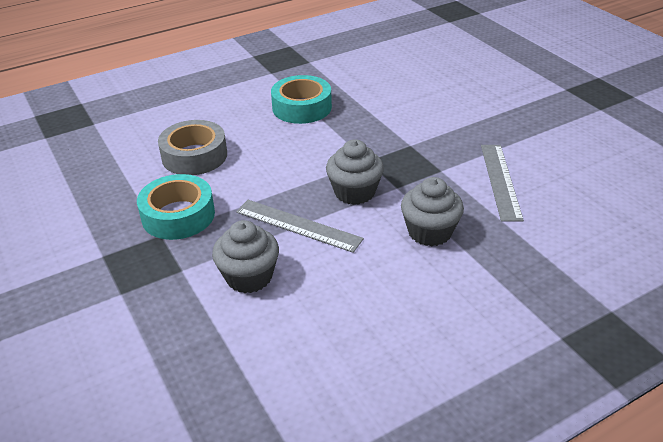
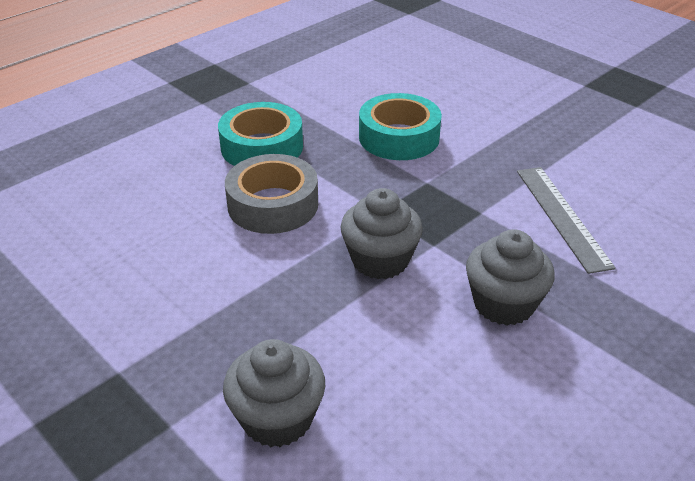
camera: 15 degrees left, 0 degrees up
turquoise tape [137,174,215,240] -> turquoise tape moved to [359,93,442,160]
grey tape [158,120,227,175] -> grey tape moved to [225,154,318,234]
grey ruler [236,200,364,253] -> none

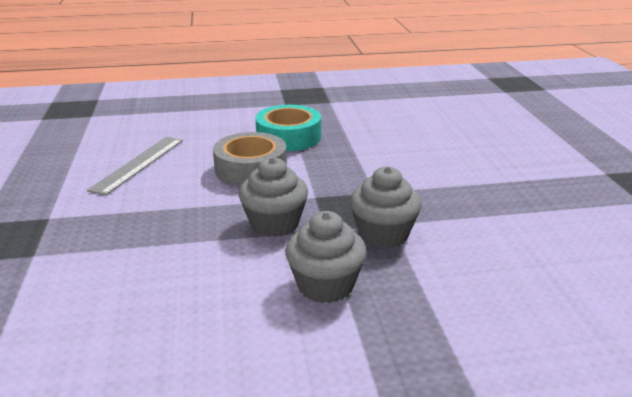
camera: 35 degrees right, 10 degrees down
grey cupcake [223,339,325,447] -> grey cupcake moved to [350,166,422,248]
turquoise tape [359,93,442,160] -> none
grey ruler [517,167,616,274] -> grey ruler moved to [87,137,183,196]

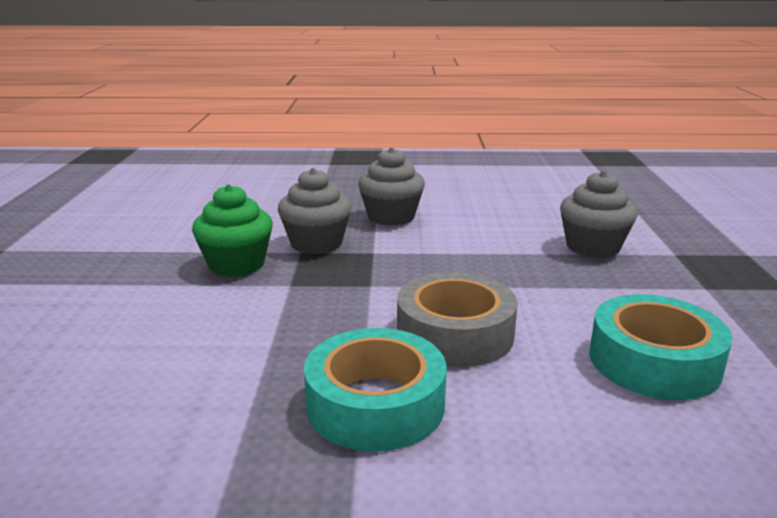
camera: 170 degrees left, 5 degrees down
grey ruler [87,137,183,196] -> turquoise tape [589,294,732,400]
grey cupcake [239,157,308,237] -> grey cupcake moved to [560,171,638,258]
none -> green cupcake [192,184,273,277]

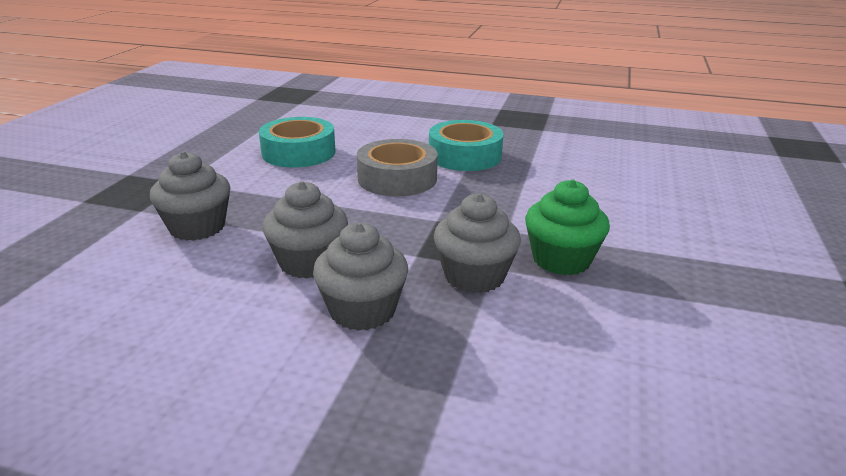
camera: 165 degrees left, 5 degrees up
none -> grey cupcake [262,181,348,279]

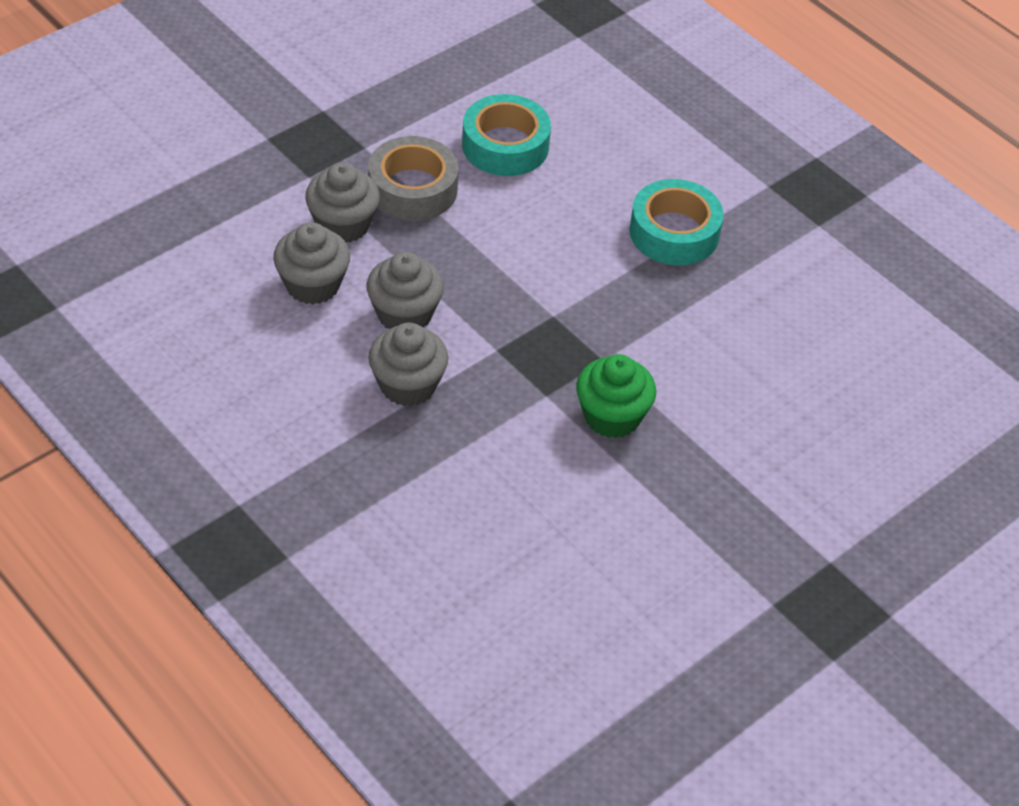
camera: 30 degrees right, 20 degrees up
grey tape [357,139,438,196] -> grey tape moved to [368,136,459,221]
grey cupcake [434,193,521,293] -> grey cupcake moved to [273,222,350,304]

